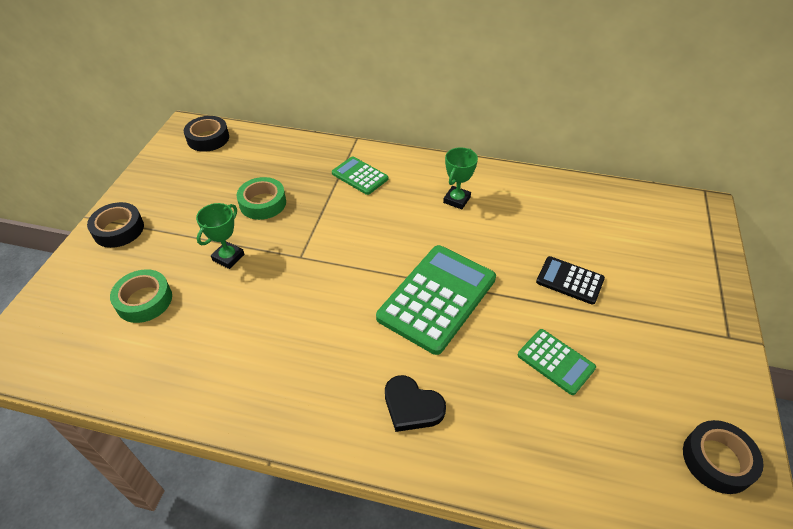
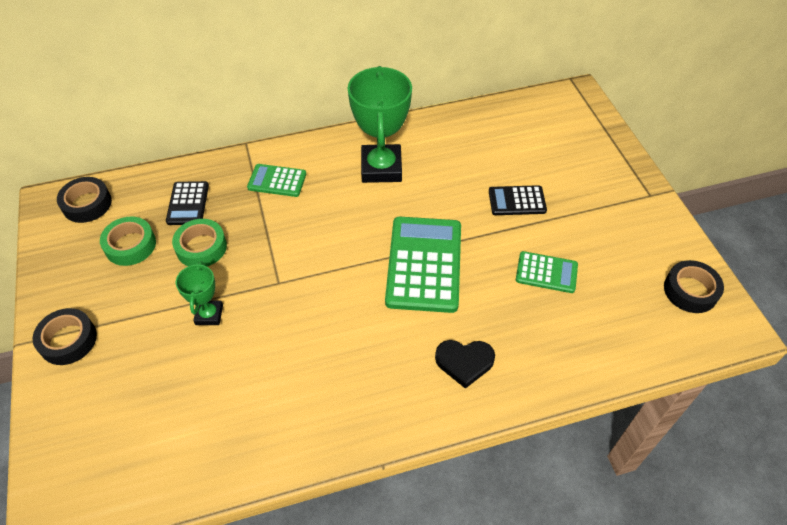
camera: 30 degrees left, 5 degrees up
green tape [110,269,172,323] -> green tape moved to [100,217,156,266]
green trophy [443,147,478,209] -> green trophy [348,66,412,183], size x1.91
none -> black calculator [166,181,209,225]

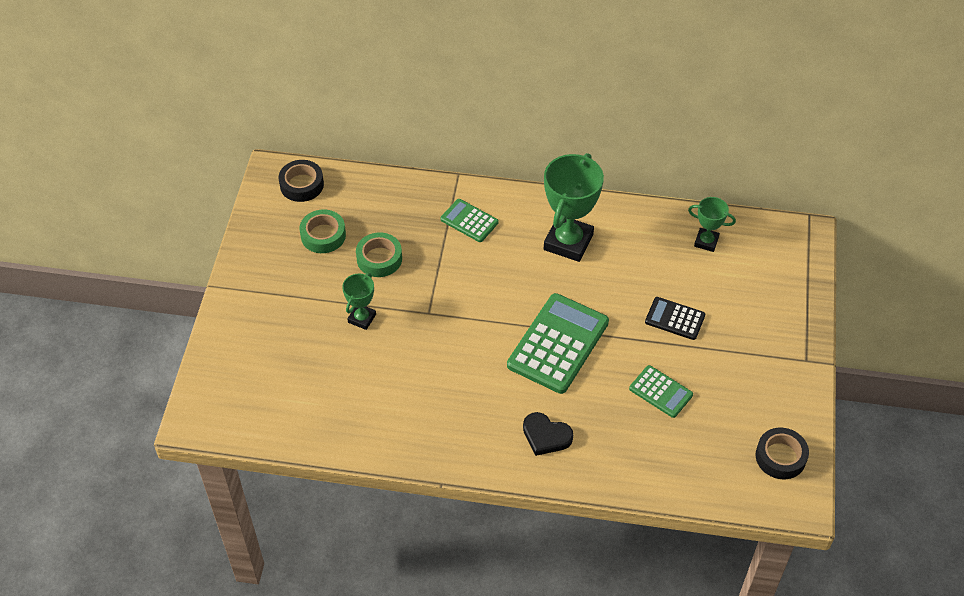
camera: 25 degrees right, 0 degrees up
black tape [33,308,97,365] -> none
black calculator [166,181,209,225] -> none
none -> green trophy [688,197,736,252]

